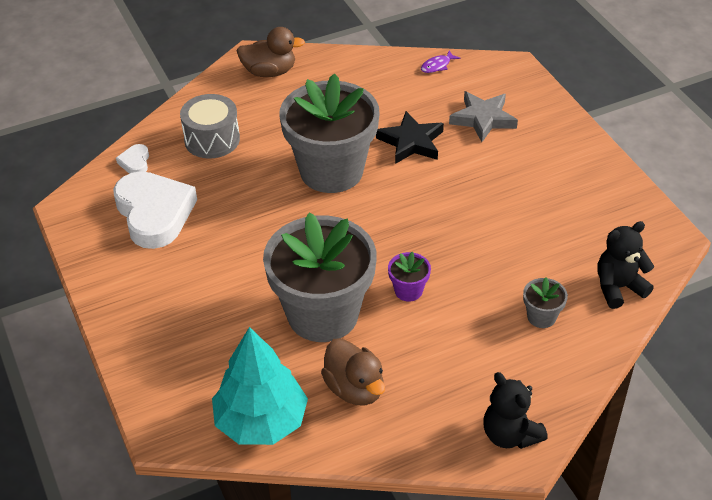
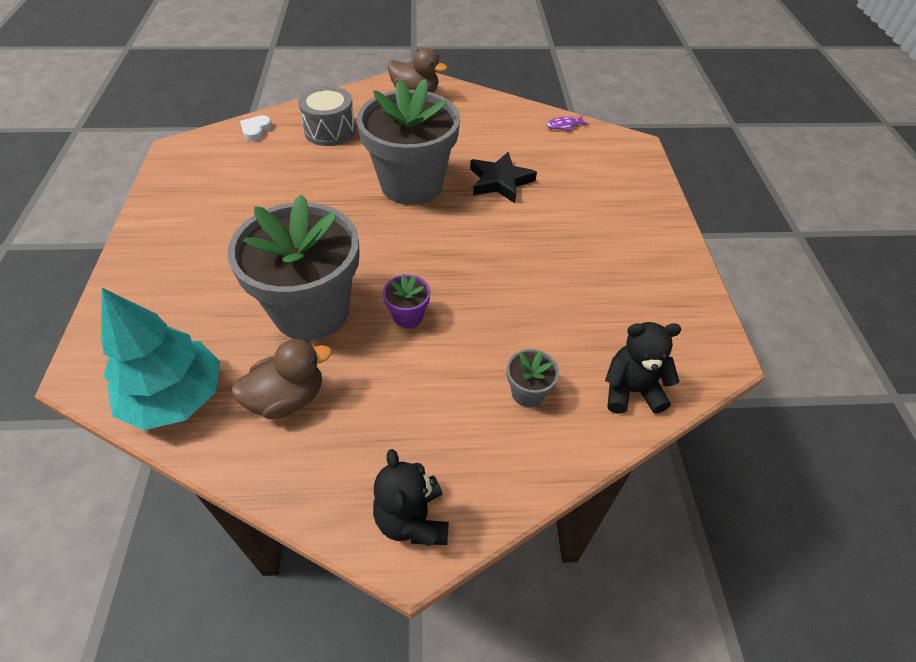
camera: 20 degrees right, 5 degrees up
white heart [113,172,197,249] -> none
brown duck [321,338,385,405] -> brown duck turned 105 degrees counterclockwise [231,339,332,419]
grey star [449,91,518,142] -> none

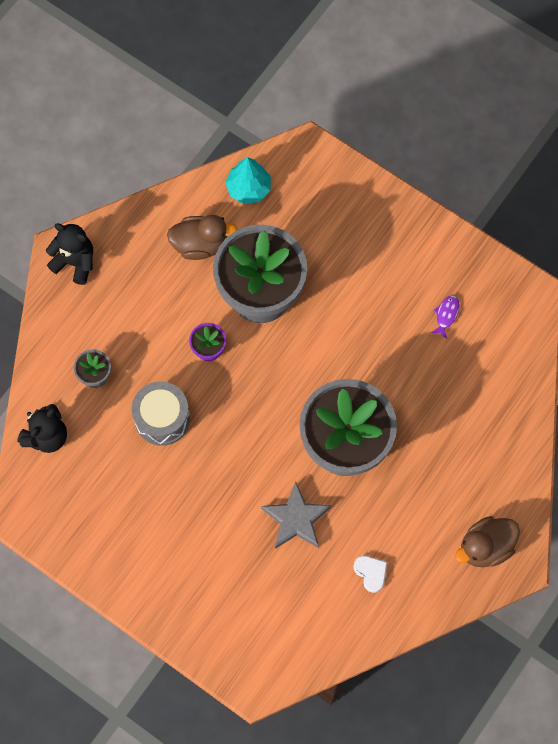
camera: 130 degrees right, 20 degrees up
turquoise tree [101,288,220,430] -> turquoise tree [225,157,271,204], size x0.63
brown duck [231,339,332,419] -> brown duck turned 105 degrees counterclockwise [167,215,237,260]
white heart [240,115,272,141] -> white heart moved to [354,556,387,593]
grey drum [298,86,356,146] -> grey drum moved to [132,382,190,446]
black star [470,152,537,203] -> grey star [261,482,331,549]
purple fish [546,116,589,131] -> purple fish moved to [431,295,460,339]

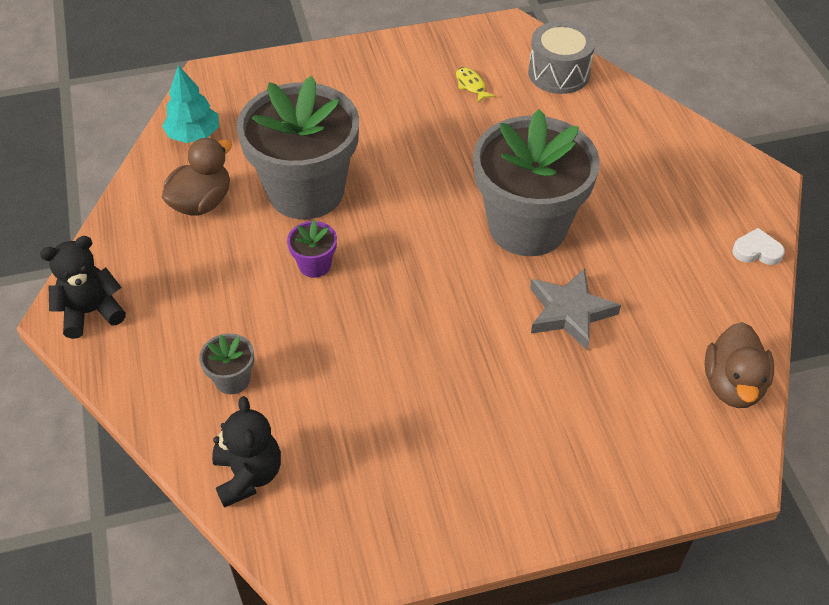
camera: 50 degrees left, 20 degrees down
grey drum [132,382,190,446] -> grey drum moved to [528,21,595,94]
white heart [354,556,387,593] -> white heart moved to [732,228,785,265]
purple fish [431,295,460,339] -> yellow fish [456,67,495,102]
brown duck [455,516,520,567] -> brown duck moved to [705,322,774,408]

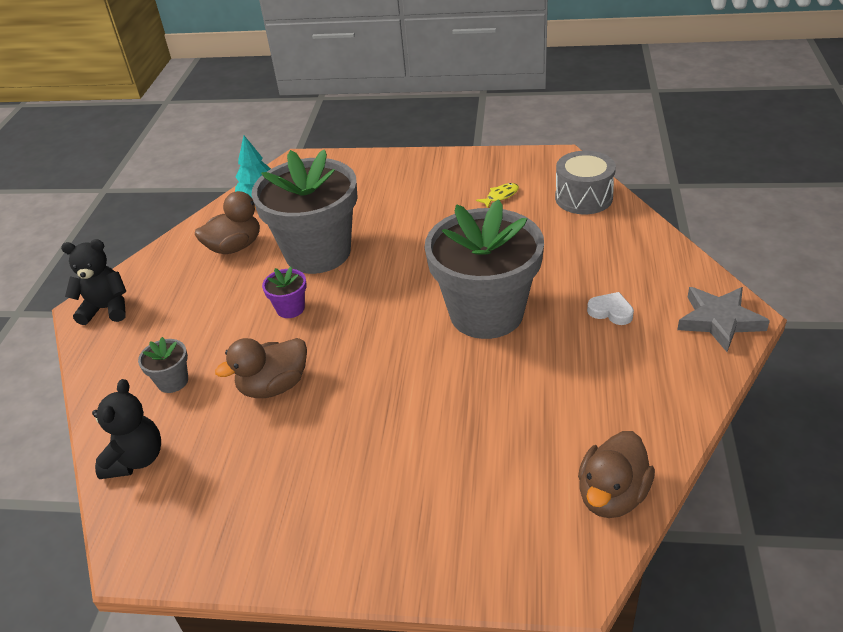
camera: 25 degrees right, 10 degrees down
yellow fish [456,67,495,102] -> yellow fish turned 60 degrees clockwise [476,183,519,208]
grey star [530,268,621,350] -> grey star moved to [677,287,770,352]
white heart [732,228,785,265] -> white heart moved to [587,292,634,325]
none -> brown duck [215,338,307,398]

